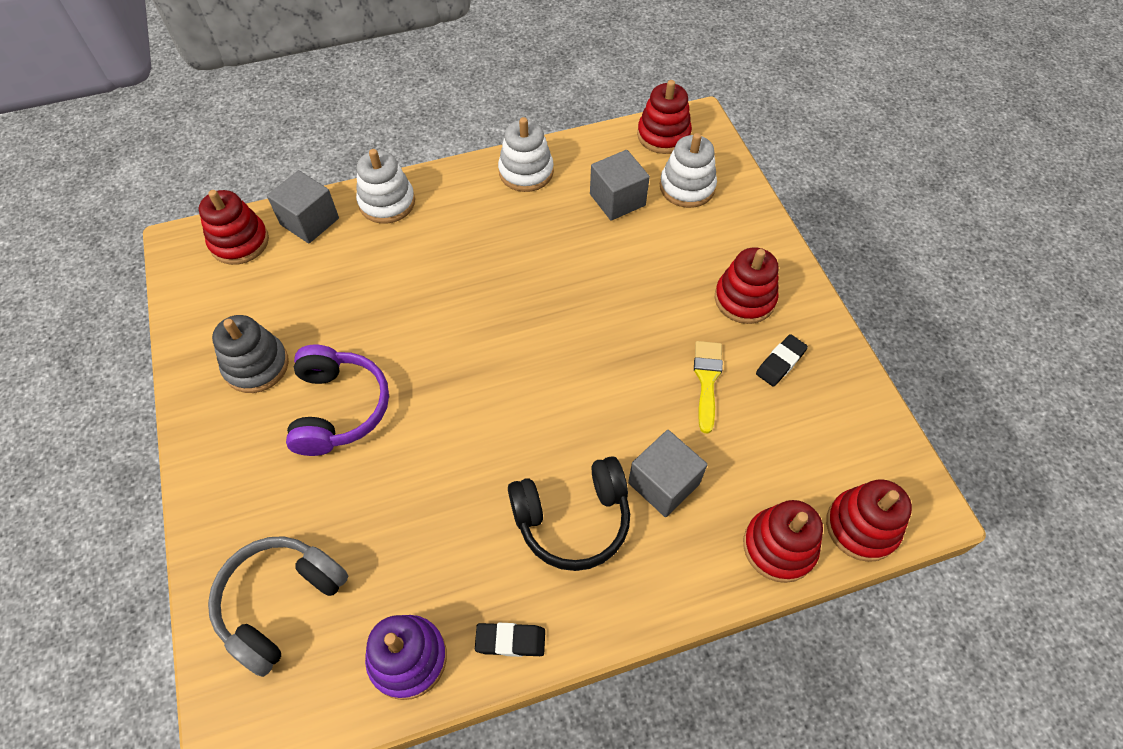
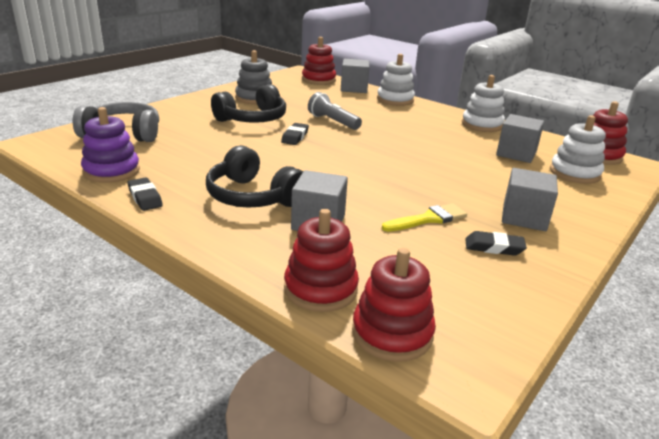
camera: 55 degrees right, 30 degrees down
purple headphones [286,345,389,456] -> black headphones [211,84,286,123]
red stacking toy [715,247,779,324] -> grey cube [502,168,558,231]
none -> black eraser [281,123,309,145]
none -> grey flashlight [308,92,362,130]

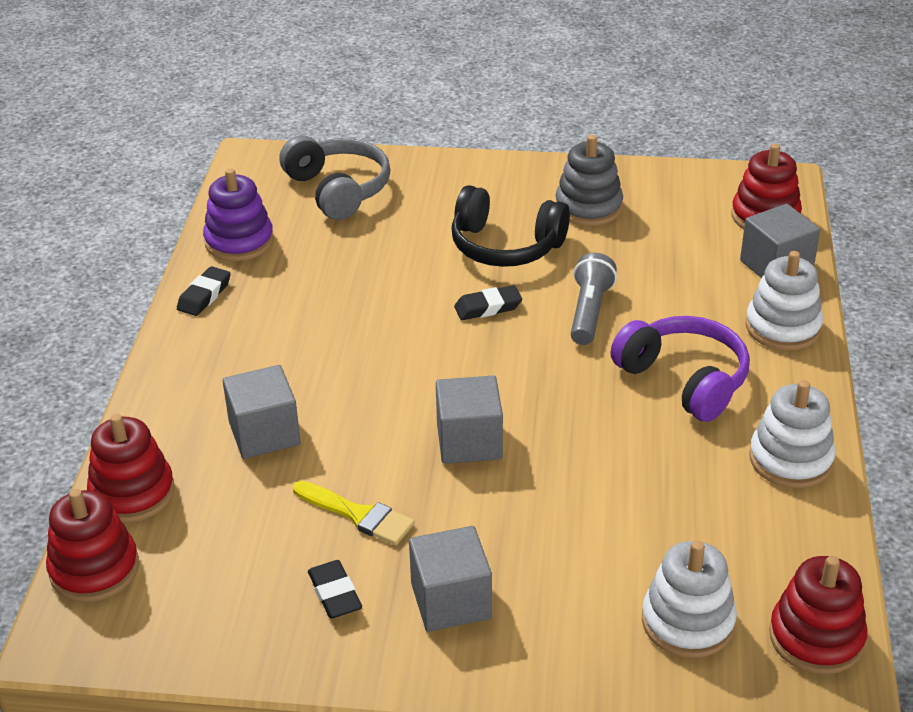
camera: 60 degrees right, 10 degrees up
black headphones [206,145,303,208] -> none
grey cube [496,114,544,163] -> grey cube moved to [436,375,503,464]
none -> purple headphones [611,316,750,422]

